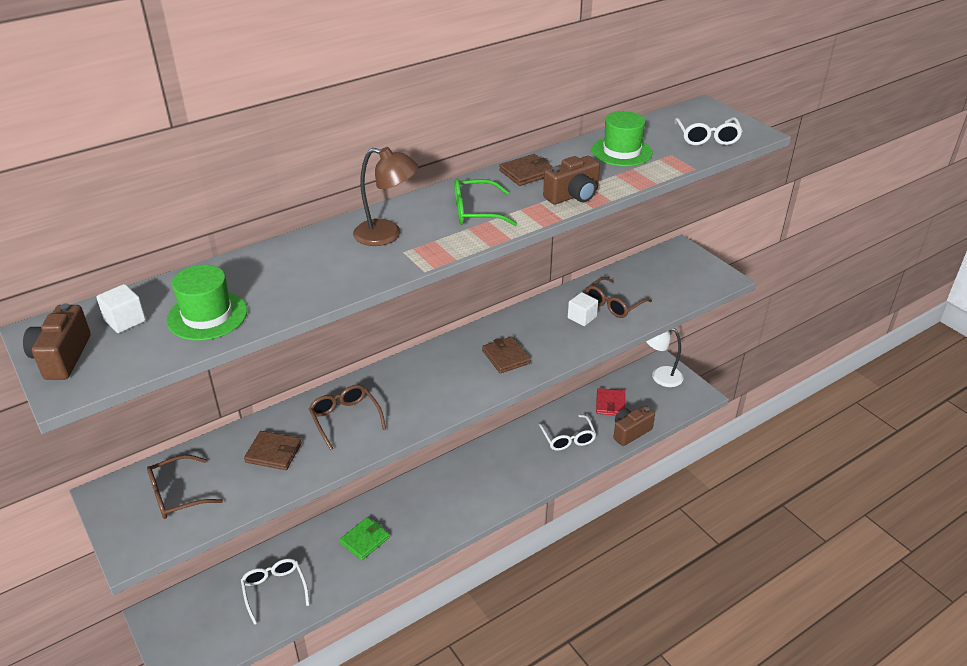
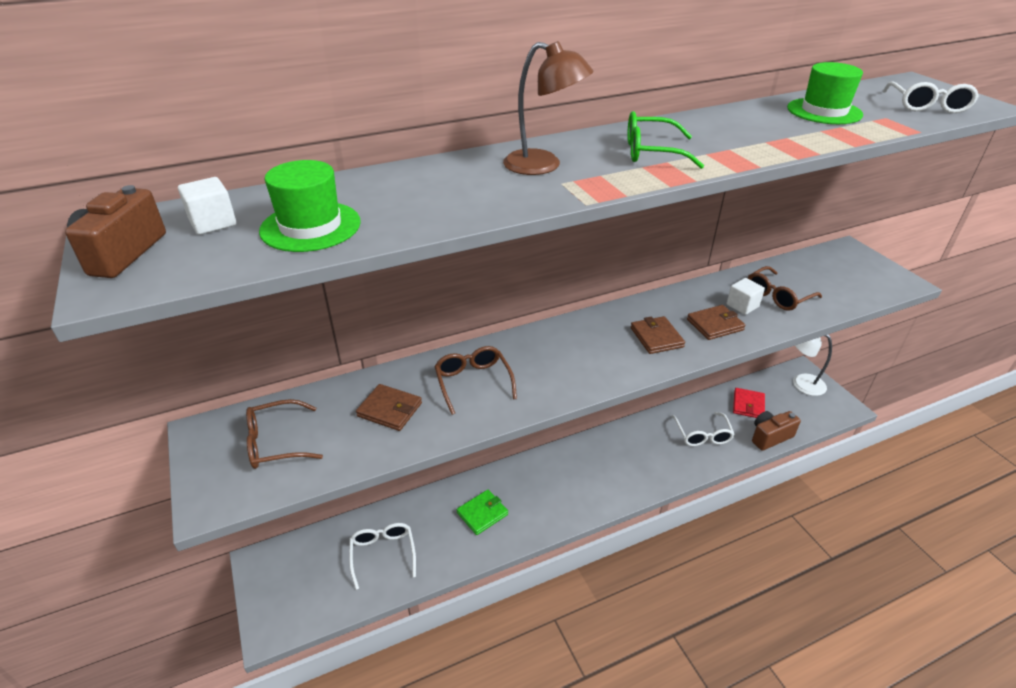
camera: 10 degrees right, 0 degrees up
brown wallet [499,154,553,186] -> brown wallet moved to [687,305,745,340]
brown camera [543,156,600,205] -> none

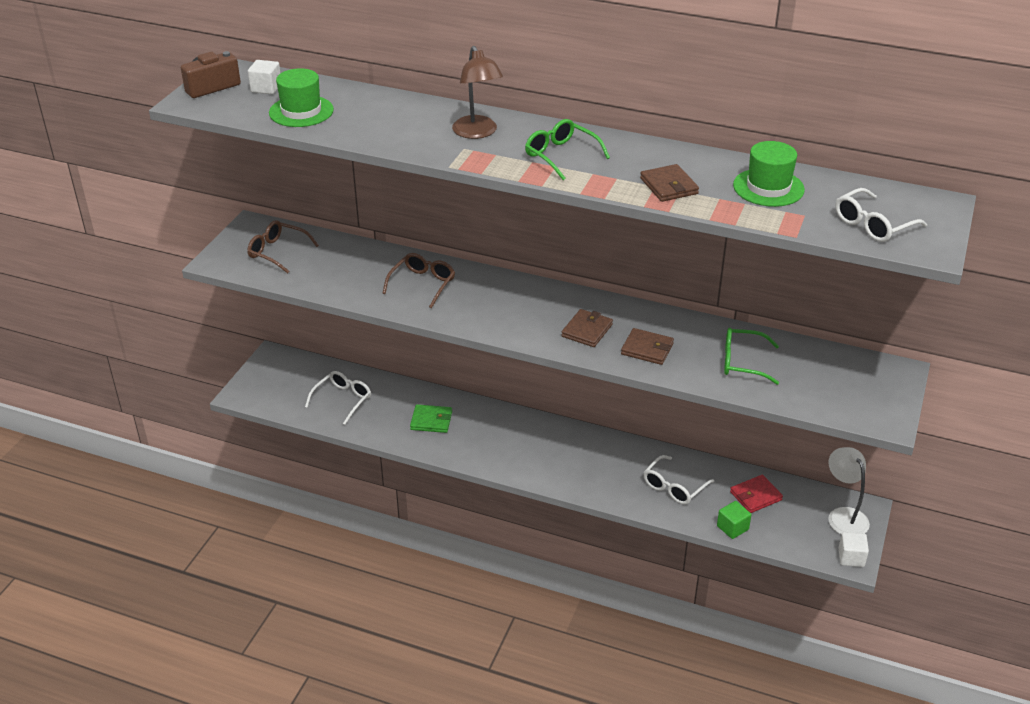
camera: 45 degrees right, 0 degrees up
brown wallet [356,384,422,431] -> brown wallet moved to [640,164,699,202]
white cube [726,278,765,315] -> white cube moved to [838,532,869,567]
brown glasses [748,266,822,311] -> green glasses [724,328,779,385]
brown camera [752,411,801,451] -> green cube [717,501,751,539]

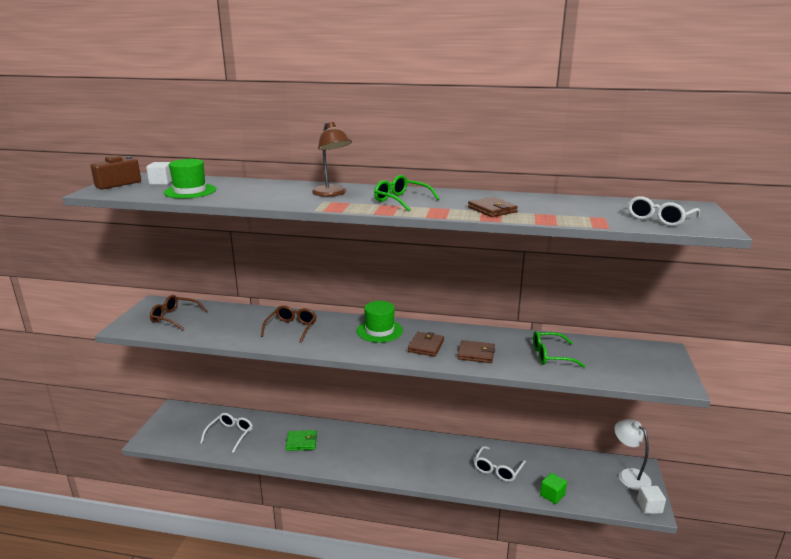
camera: 10 degrees left, 15 degrees down
red wallet [730,475,783,513] -> none
green hat [733,141,805,207] -> green hat moved to [357,301,403,342]

